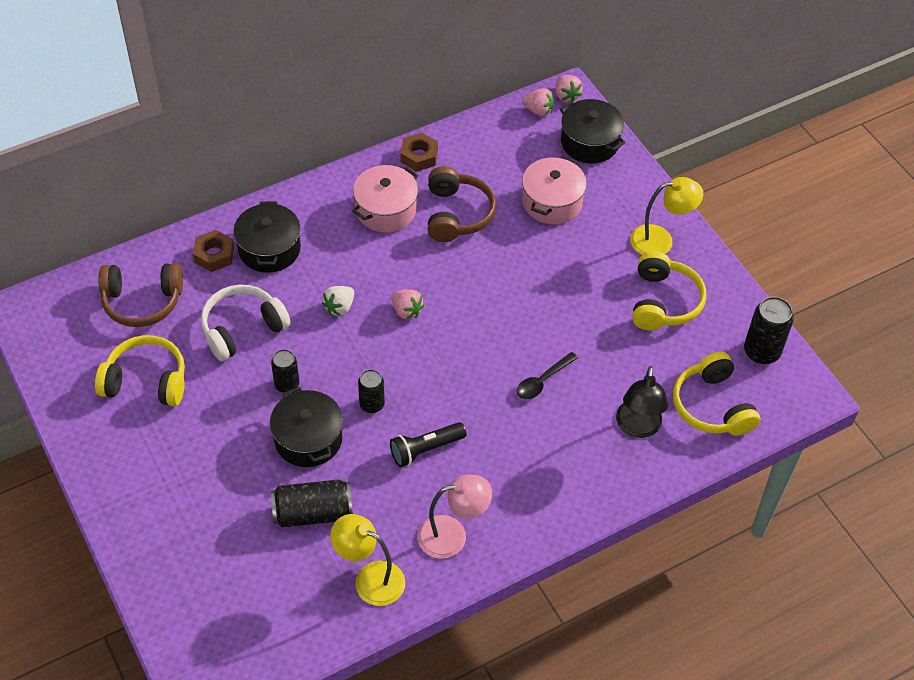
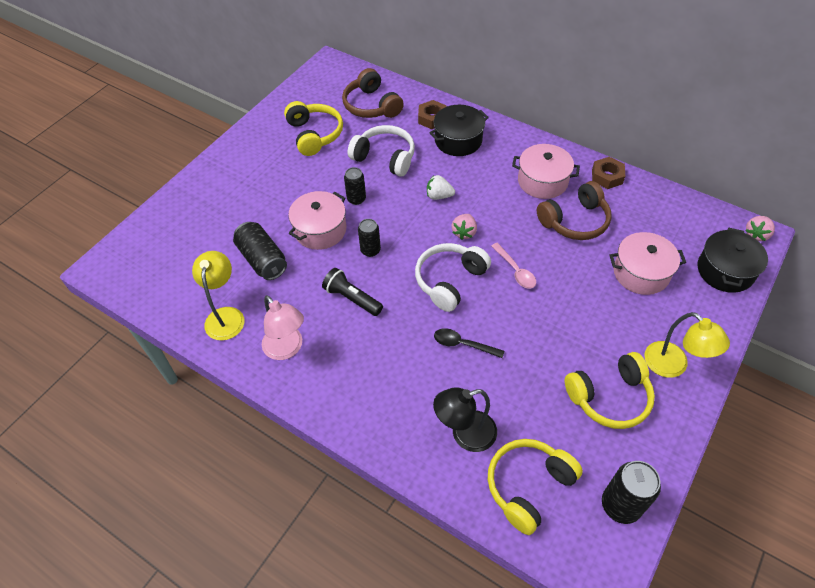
camera: 65 degrees right, 0 degrees up
black pot [270,387,343,467] -> pink pot [288,191,346,250]
pink strawberry [522,88,554,116] -> none
none -> white headphones [415,243,491,312]
none -> pink spoon [491,243,536,289]

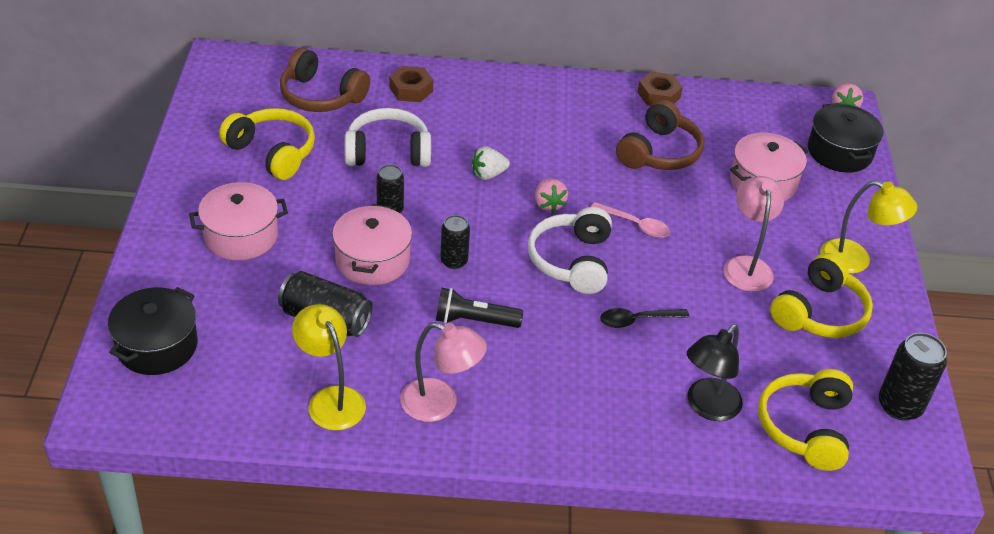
camera: 35 degrees left, 10 degrees down
black pot [429,105,489,156] -> black pot moved to [108,287,198,375]
pink pot [512,144,580,199] -> pink pot moved to [189,182,288,260]
none -> pink lamp [723,176,784,292]

